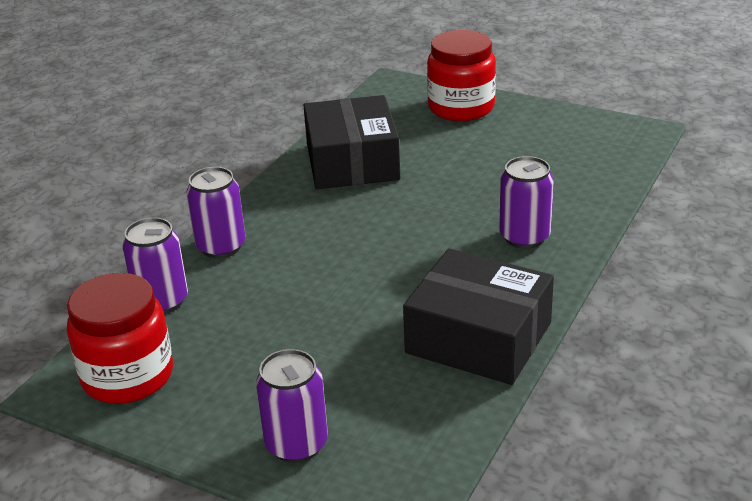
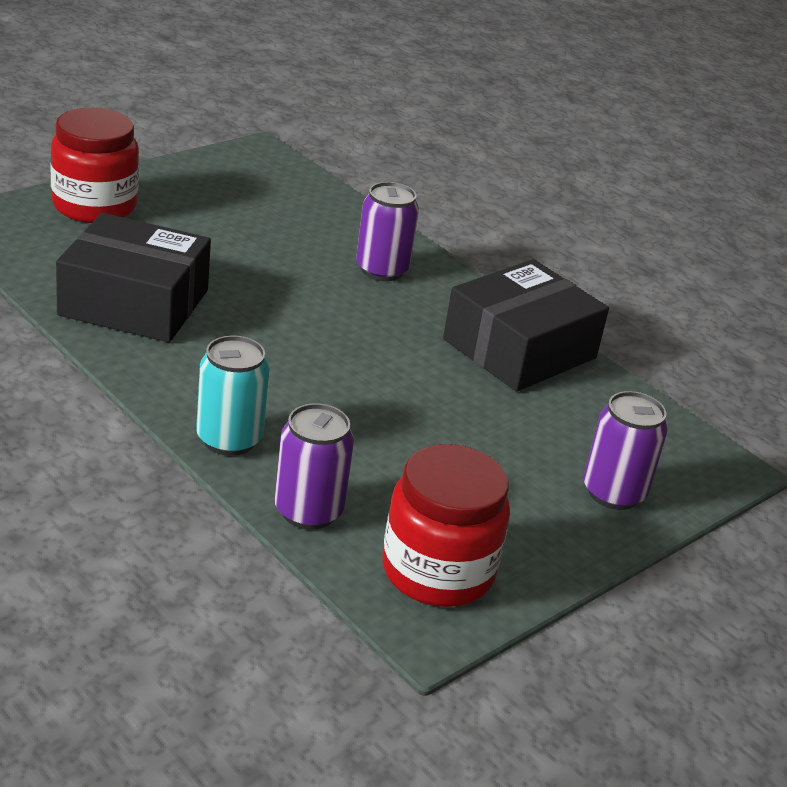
camera: 75 degrees left, 0 degrees up
purple can [186,167,245,258] -> turquoise can [196,336,269,456]

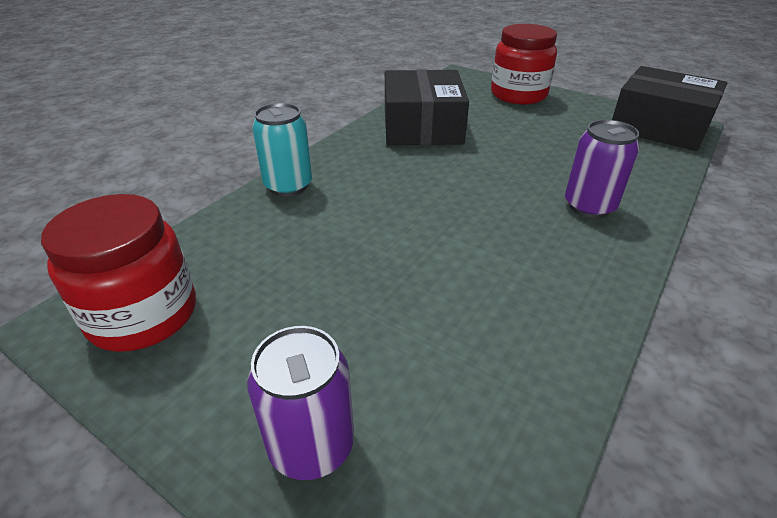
camera: 80 degrees right, 5 degrees up
purple can [275,403,354,530] -> none
black box [443,259,609,392] -> black box moved to [612,66,727,151]

